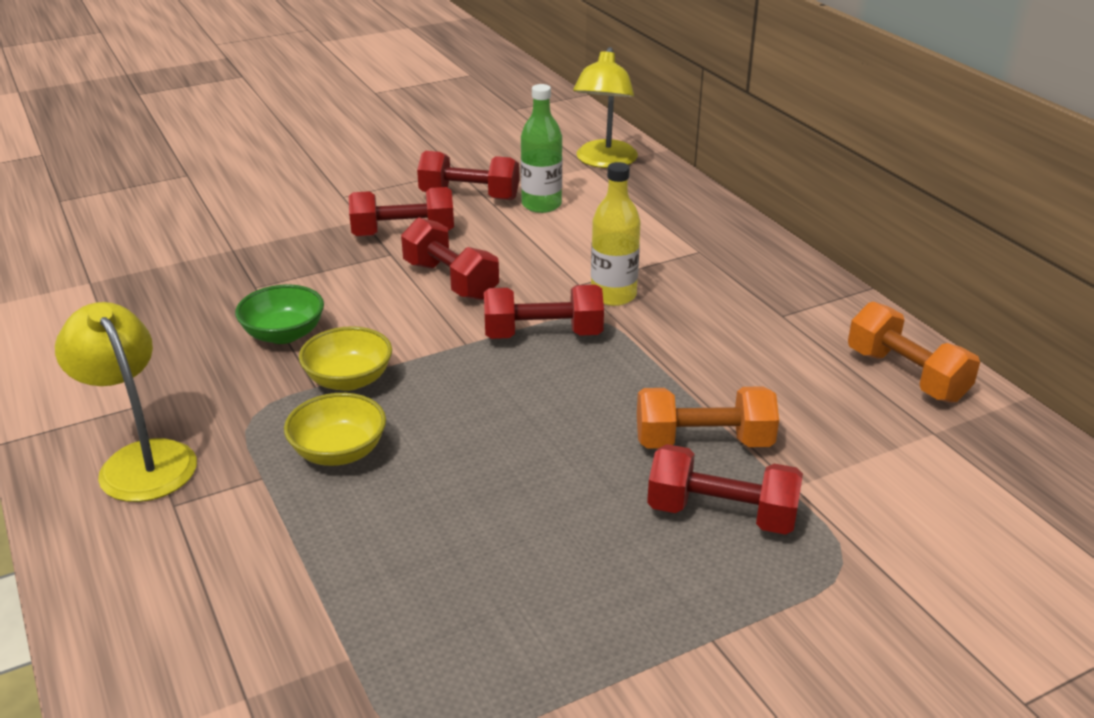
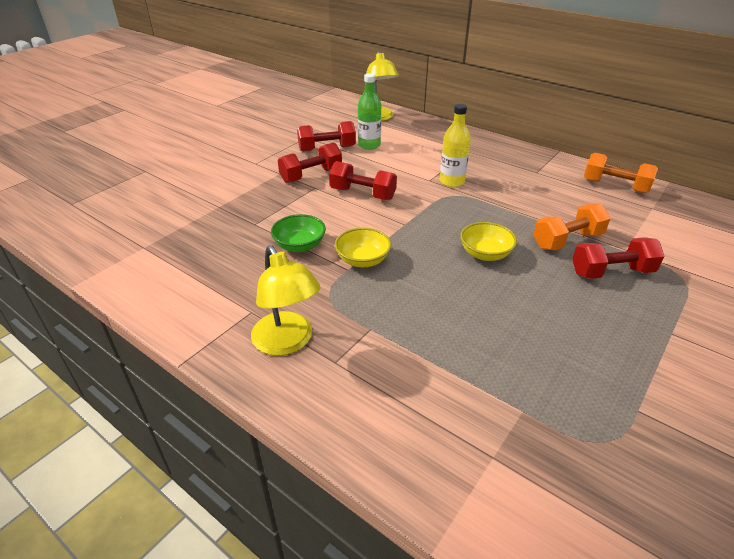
camera: 25 degrees left, 5 degrees up
yellow lamp [55,302,197,502] -> yellow lamp turned 150 degrees counterclockwise [251,245,321,356]
yellow bowl [284,393,386,466] -> yellow bowl moved to [460,222,517,261]
red dumbbell [484,285,604,339] -> none

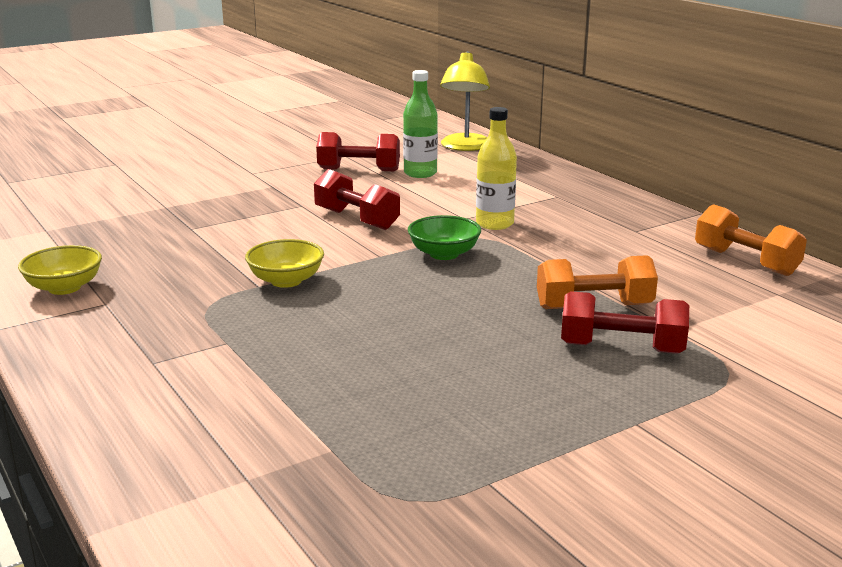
camera: 20 degrees right, 15 degrees down
yellow lamp [251,245,321,356] -> none
green bowl [271,214,326,252] -> green bowl moved to [408,215,481,260]
red dumbbell [278,142,342,183] -> none
yellow bowl [460,222,517,261] -> yellow bowl moved to [18,245,102,295]

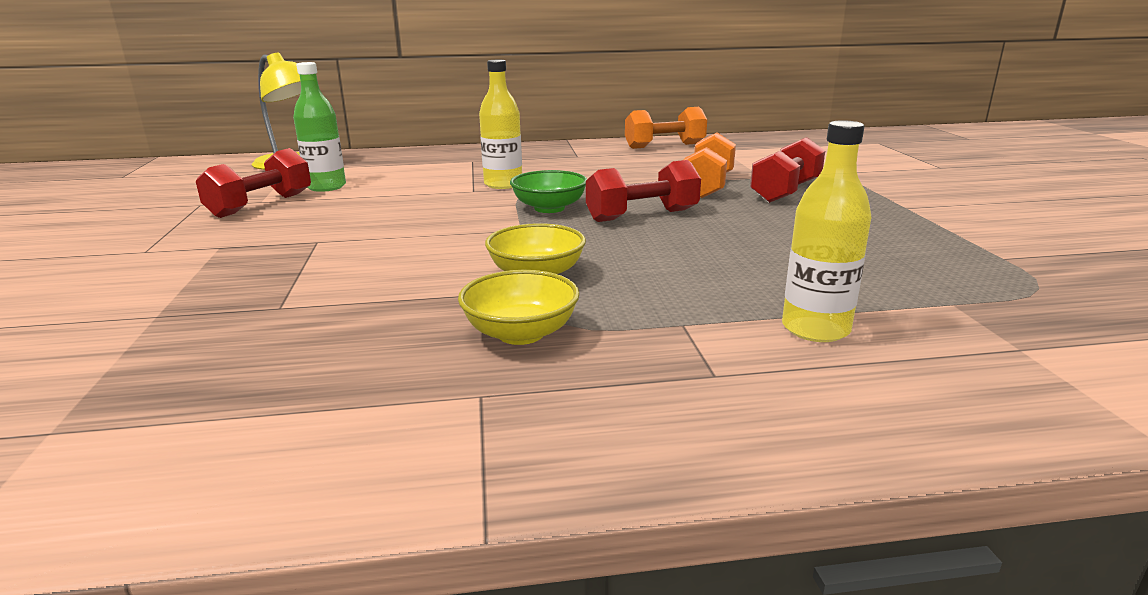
camera: 65 degrees left, 0 degrees up
yellow bowl [18,245,102,295] -> yellow bowl moved to [458,270,580,345]
red dumbbell [314,169,400,230] -> red dumbbell moved to [586,160,701,222]
none -> yellow bottle [782,120,871,342]

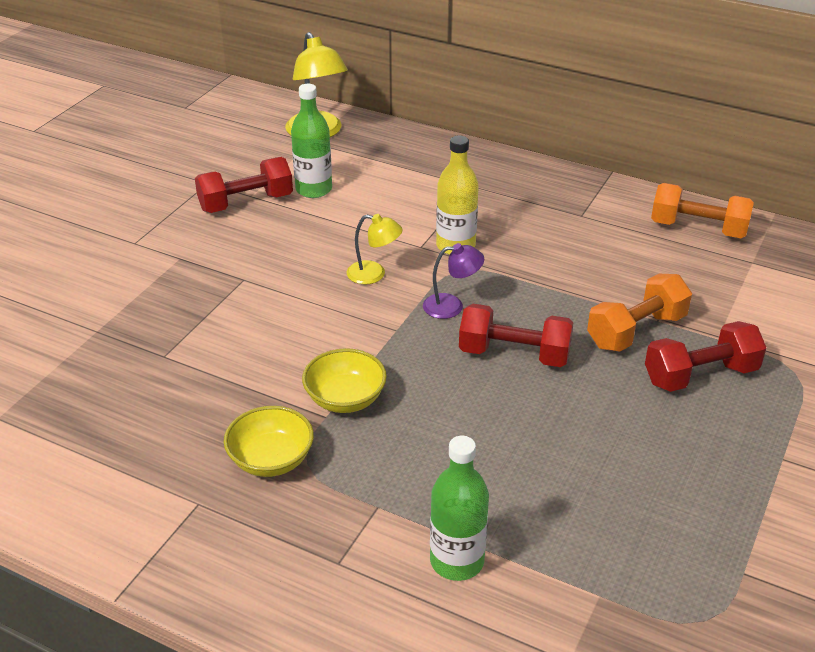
camera: 35 degrees right, 15 degrees up
green bowl [510,170,587,213] -> purple lamp [423,243,484,319]
yellow bottle [782,120,871,342] -> green bottle [430,436,489,581]
none -> yellow lamp [347,214,403,284]

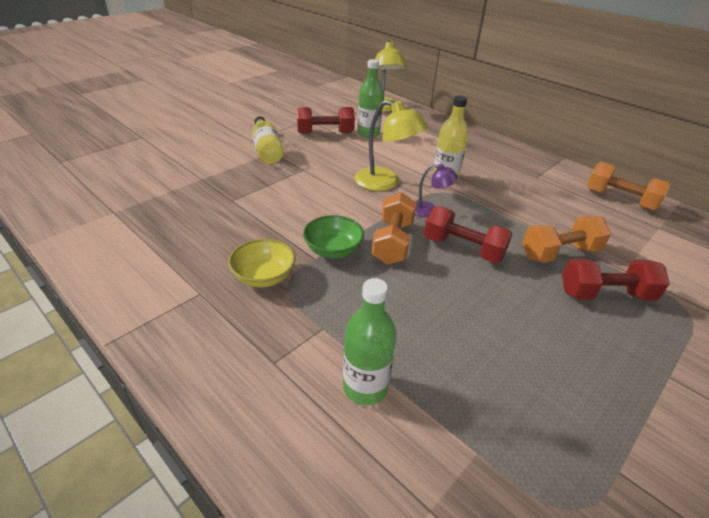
camera: 15 degrees right, 0 degrees up
yellow bowl [302,348,387,413] -> green bowl [303,215,364,259]
yellow lamp [347,214,403,284] -> yellow lamp [355,100,428,191], size x1.76
none -> yellow bottle [252,116,284,164]
none -> orange dumbbell [372,192,416,265]

